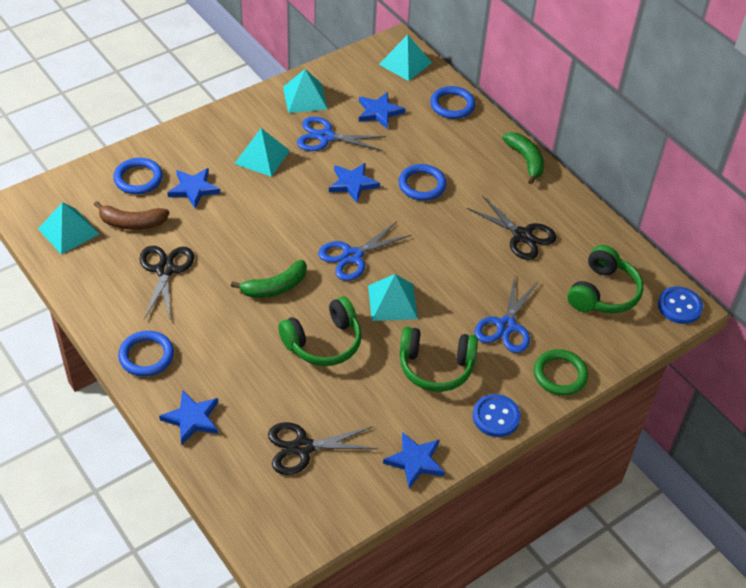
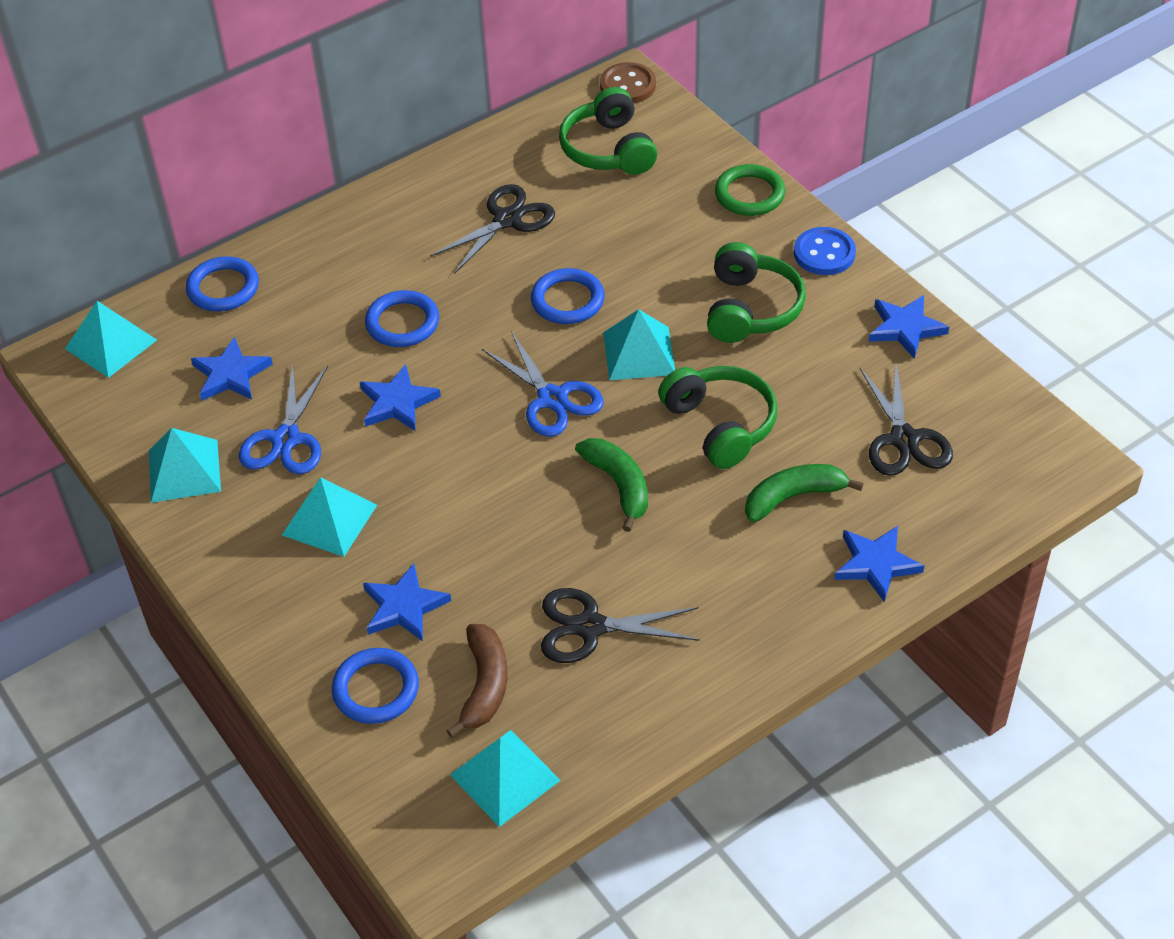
camera: 85 degrees left, 0 degrees up
blue ring [118,331,174,377] -> blue ring moved to [531,268,605,324]
blue scissors [475,275,538,353] -> none
green banana [502,132,544,185] -> green banana moved to [745,464,864,522]
green headphones [567,245,643,313] -> green headphones turned 135 degrees counterclockwise [559,87,657,175]
blue button [658,286,703,324] -> brown button [600,62,656,103]

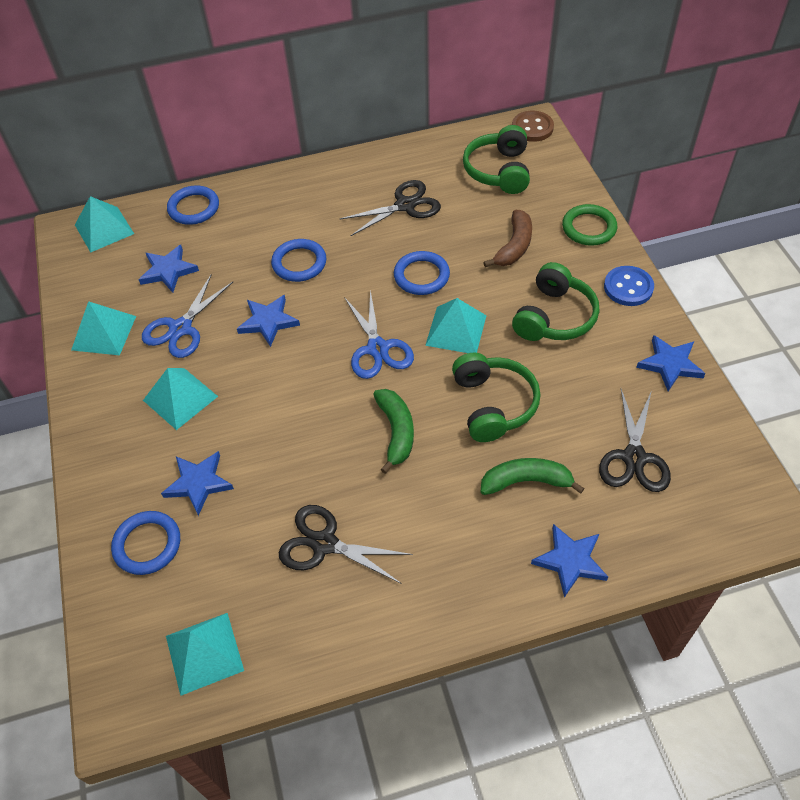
camera: 20 degrees right, 5 degrees up
brown banana [446,624,507,738] -> brown banana moved to [483,210,532,267]

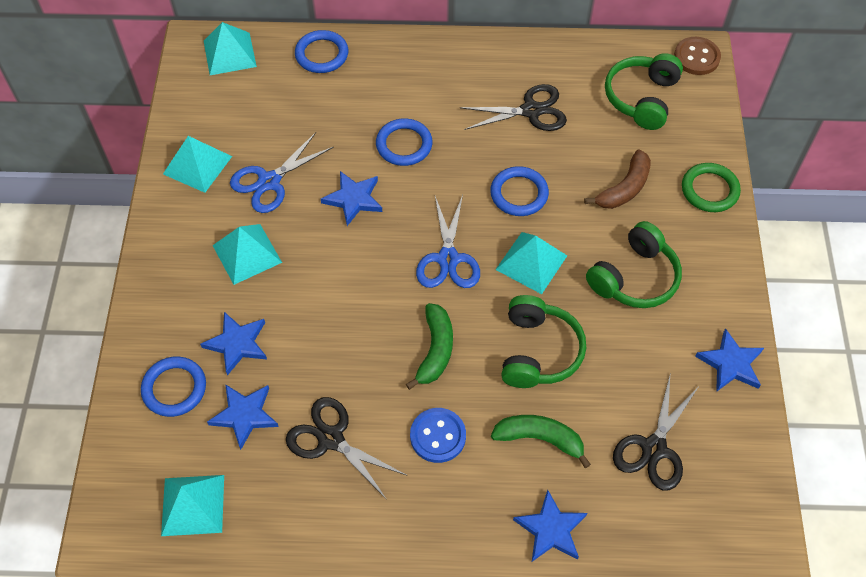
camera: 15 degrees right, 5 degrees up
blue star [138,245,199,292] -> blue star moved to [207,384,279,450]
blue button [604,266,654,306] -> blue button moved to [410,408,466,463]

